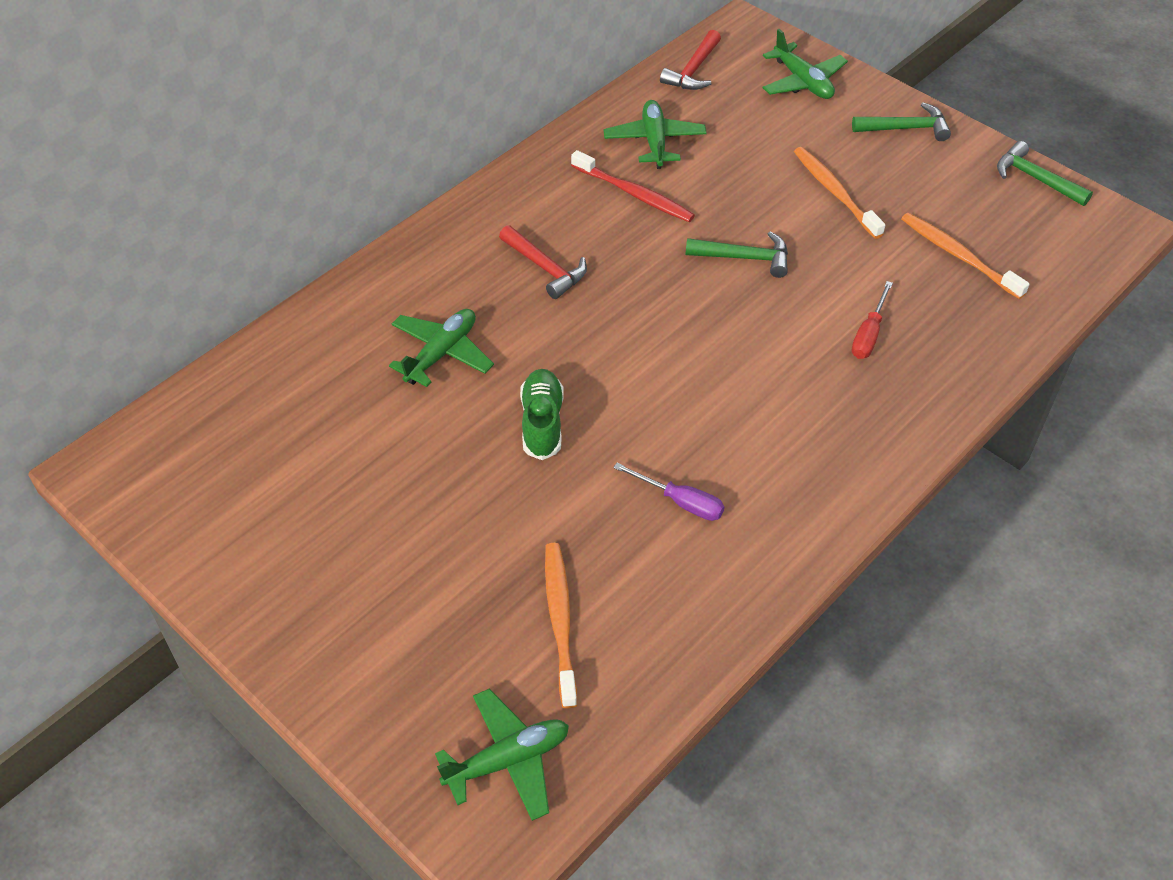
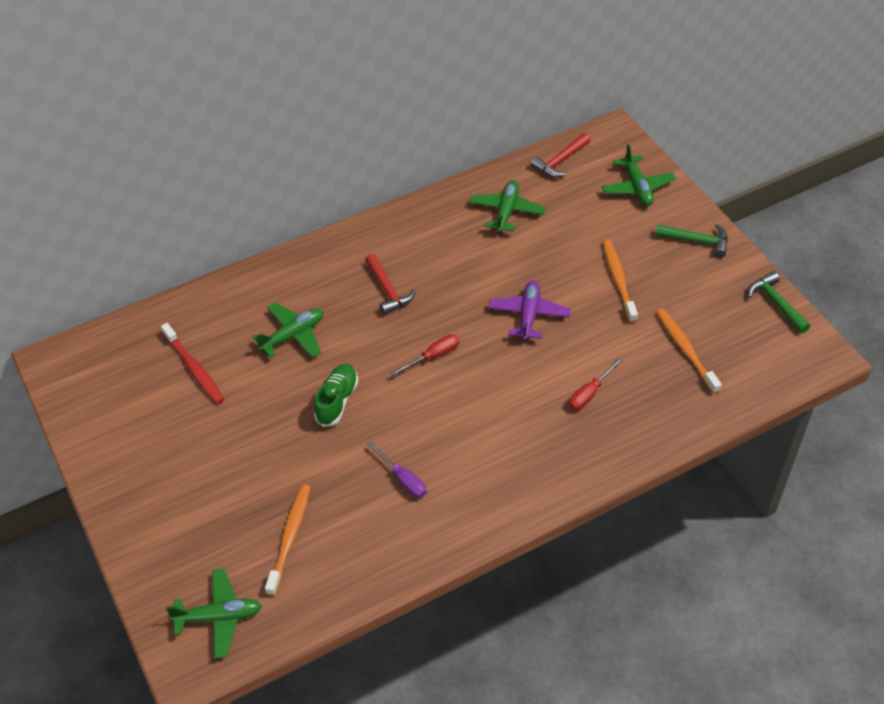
camera: 20 degrees right, 0 degrees up
red toothbrush [571,150,695,222] -> red toothbrush moved to [161,323,224,404]
green hammer [685,231,788,278] -> purple plane [489,280,571,341]
none -> red screwdriver [391,334,459,376]

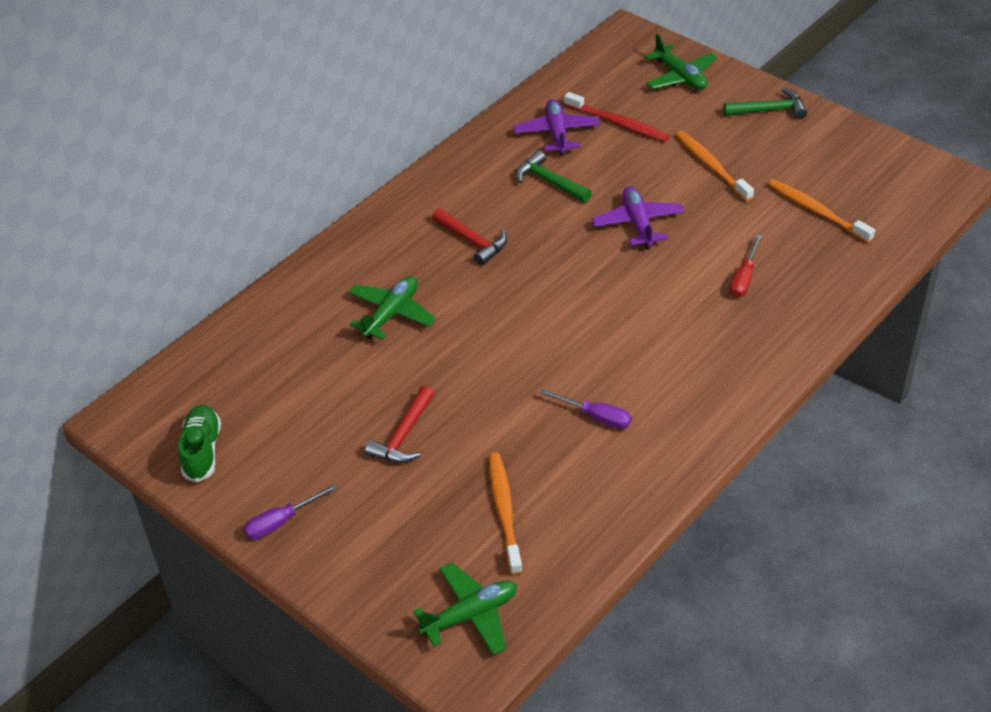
camera: 20 degrees left, 5 degrees down
red toothbrush [161,323,224,404] -> red toothbrush moved to [564,92,669,142]
green shoe [314,364,358,427] -> green shoe moved to [178,405,221,482]
red screwdriver [391,334,459,376] -> none
green plane [469,180,545,234] -> purple plane [513,99,601,156]
red hammer [530,133,591,178] -> red hammer moved to [365,386,434,463]
green hammer [748,271,810,333] -> green hammer moved to [516,150,592,202]
none -> purple screwdriver [244,484,338,539]

